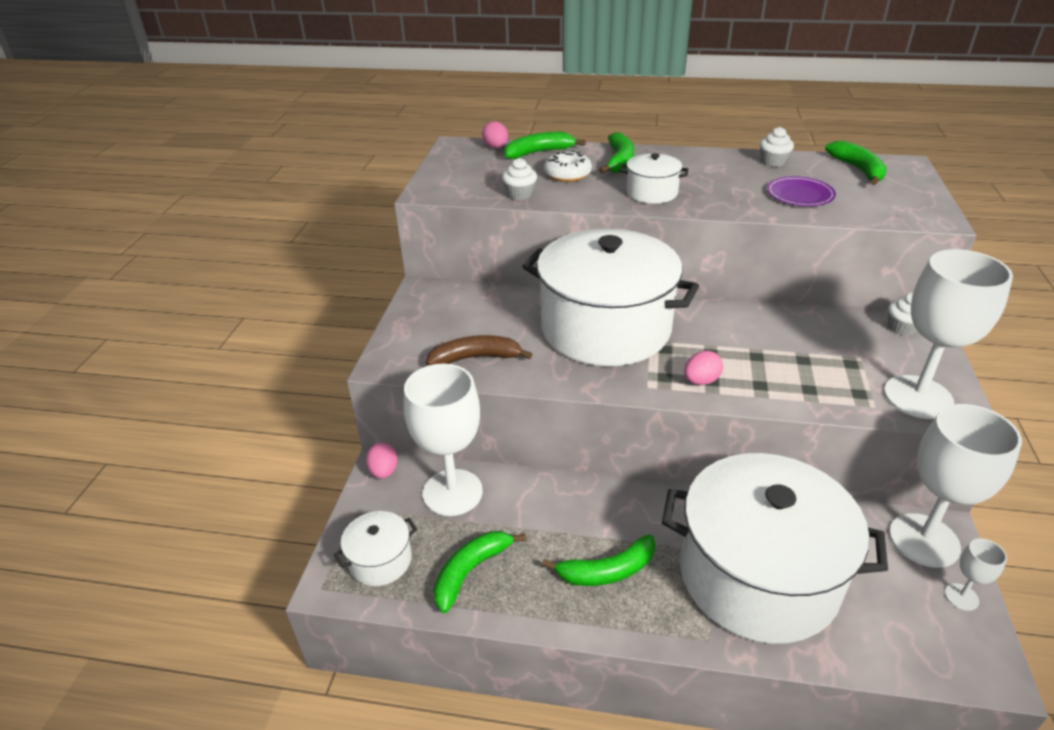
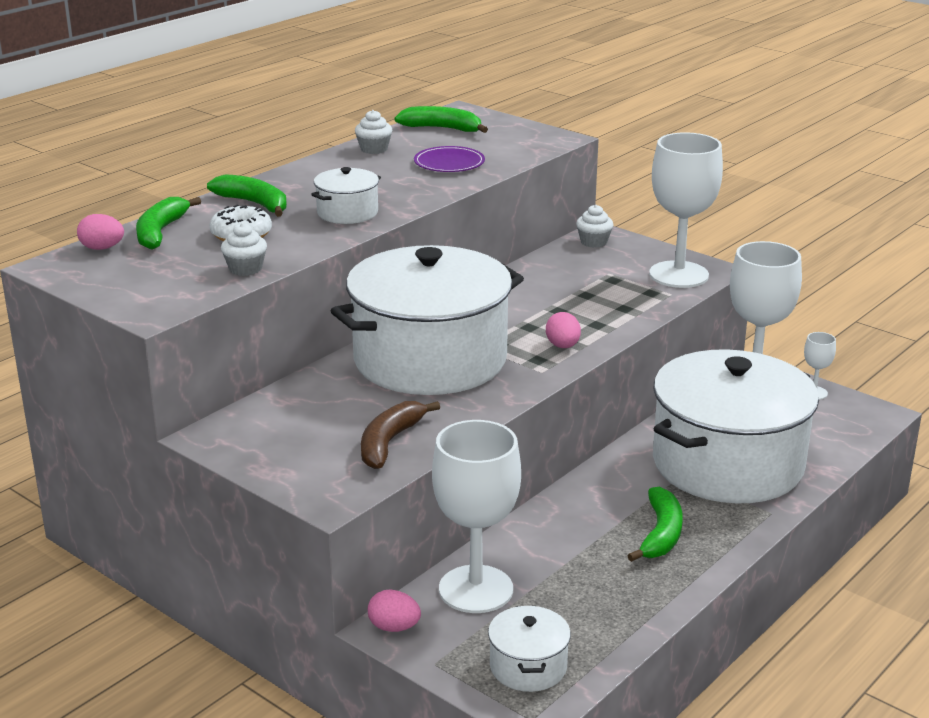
camera: 60 degrees left, 10 degrees down
green banana [433,531,526,613] -> none

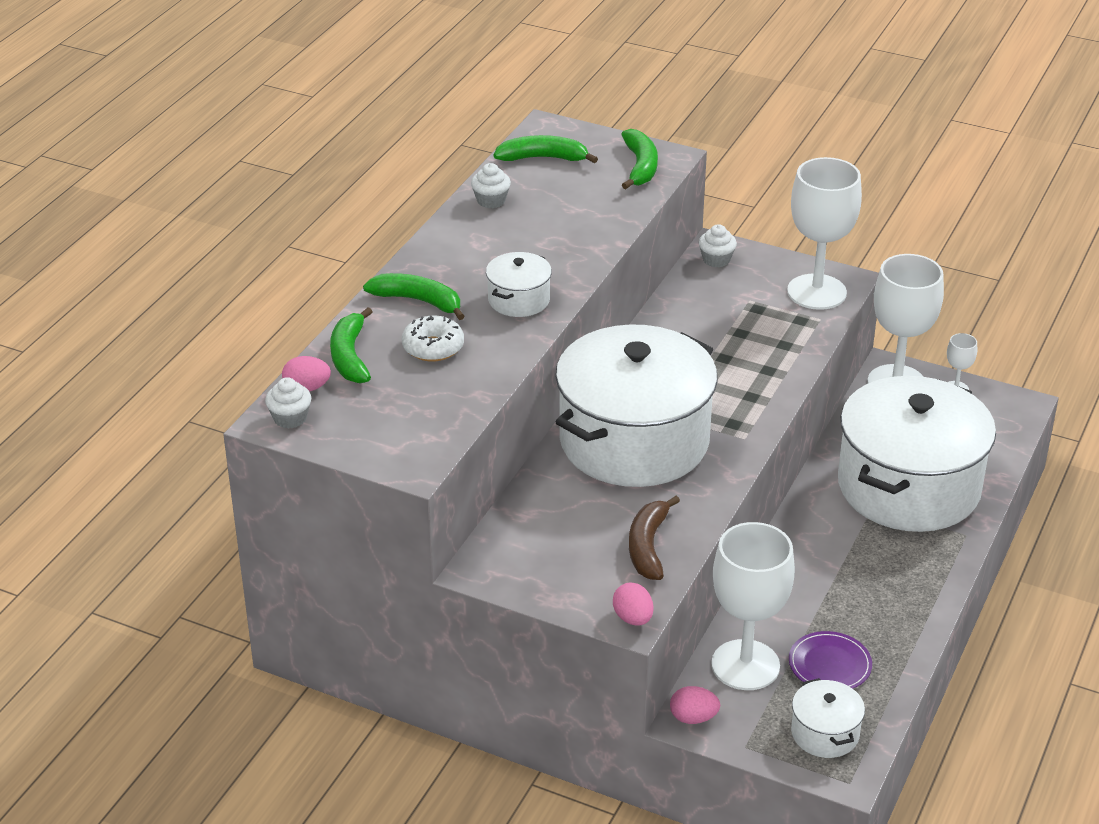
camera: 15 degrees left, 10 degrees up
white cupcake [221,223,267,276] -> white cupcake moved to [265,377,311,429]
purple plate [414,146,485,172] -> purple plate moved to [789,631,872,689]
pink egg [546,312,581,348] -> pink egg moved to [613,583,653,626]
green banana [627,487,683,562] -> green banana moved to [621,129,658,189]

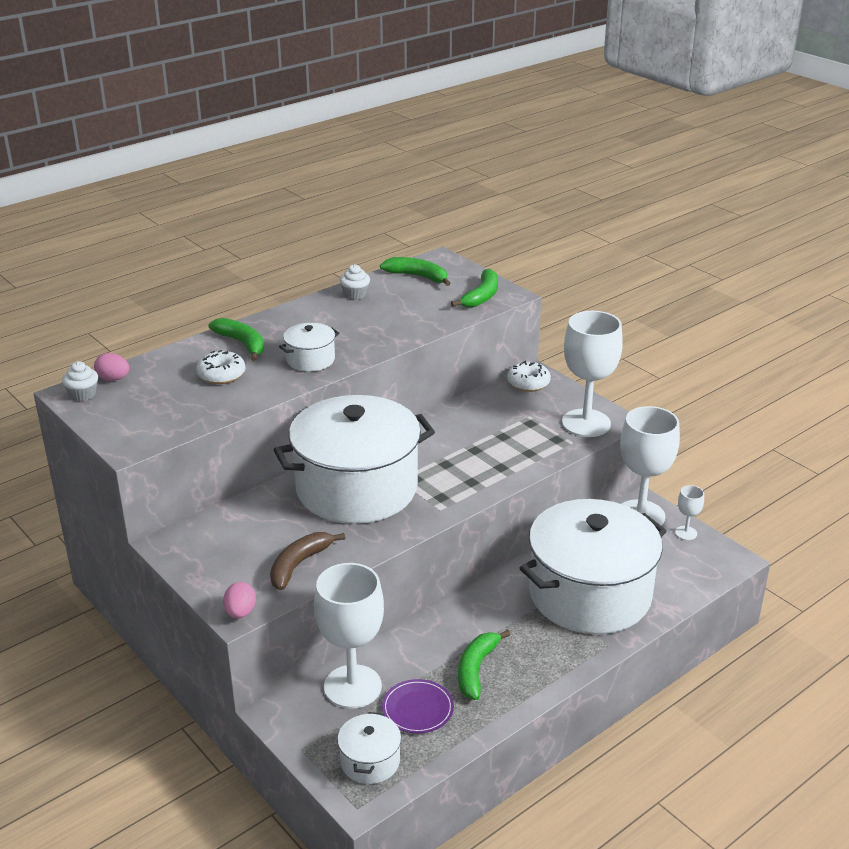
camera: 25 degrees right, 5 degrees down
green banana [330,307,373,383] -> green banana moved to [458,630,511,700]
pink egg [670,686,720,724] -> none
white cupcake [699,224,737,268] -> white donut [507,361,551,392]

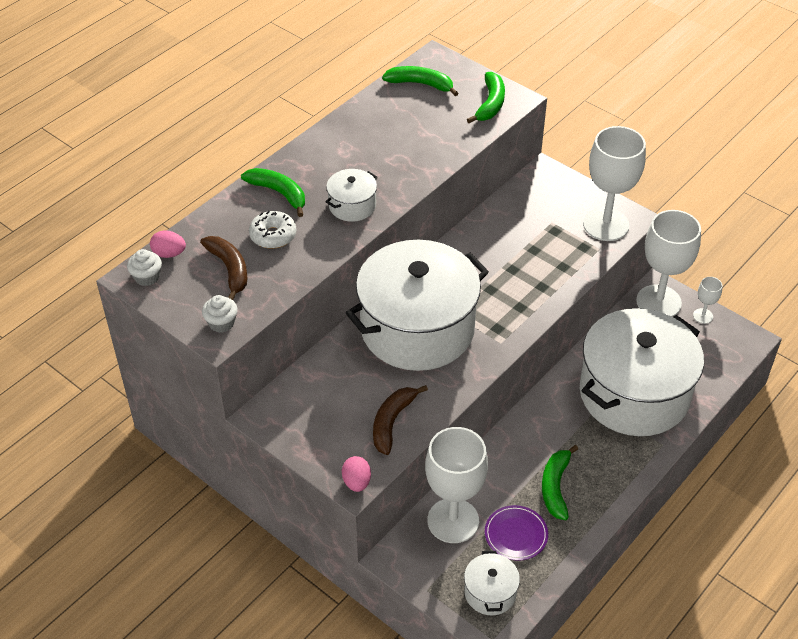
camera: 10 degrees left, 15 degrees up
white cupcake [340,264,370,300] -> white cupcake moved to [202,295,238,333]
white donut [507,361,551,392] -> none
none -> brown banana [200,236,247,300]

